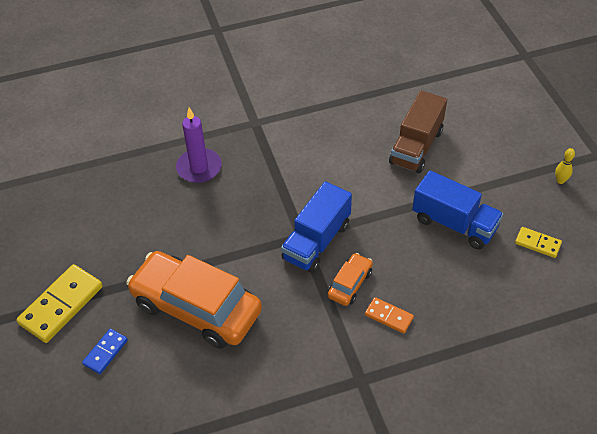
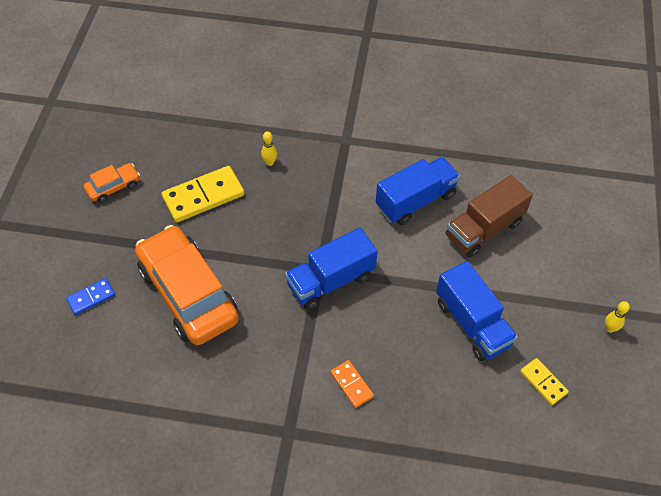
camera: 25 degrees right, 5 degrees up
yellow domino [16,264,103,343] -> yellow domino moved to [162,166,244,222]
purple candle [176,107,222,183] -> yellow bowling pin [261,131,277,166]
orange car [328,253,373,306] -> orange car moved to [83,163,140,203]
none -> blue truck [376,157,460,225]

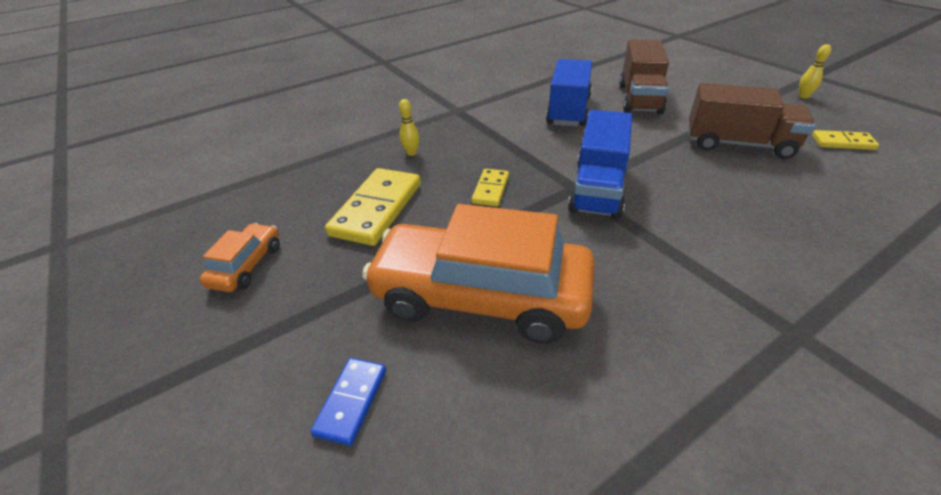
camera: 40 degrees left, 15 degrees down
orange domino [330,360,374,408] -> none
blue truck [436,261,518,361] -> brown truck [688,83,815,159]
none -> yellow domino [472,169,509,206]

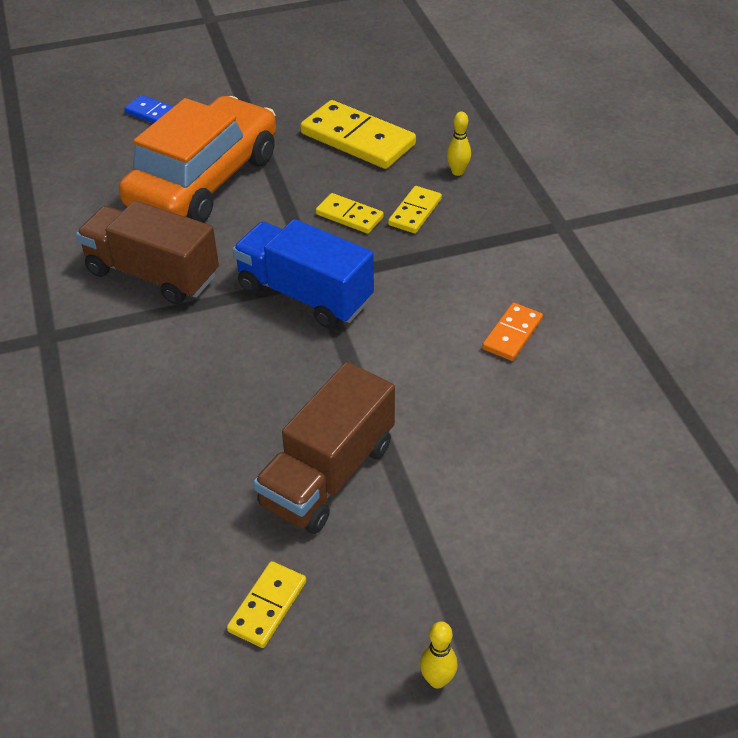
camera: 105 degrees right, 5 degrees up
orange car [200,223,280,292] -> none
blue truck [546,59,592,126] -> orange domino [482,303,543,361]
brown truck [619,39,669,115] -> brown truck moved to [76,201,219,304]
none -> yellow domino [388,186,442,233]

